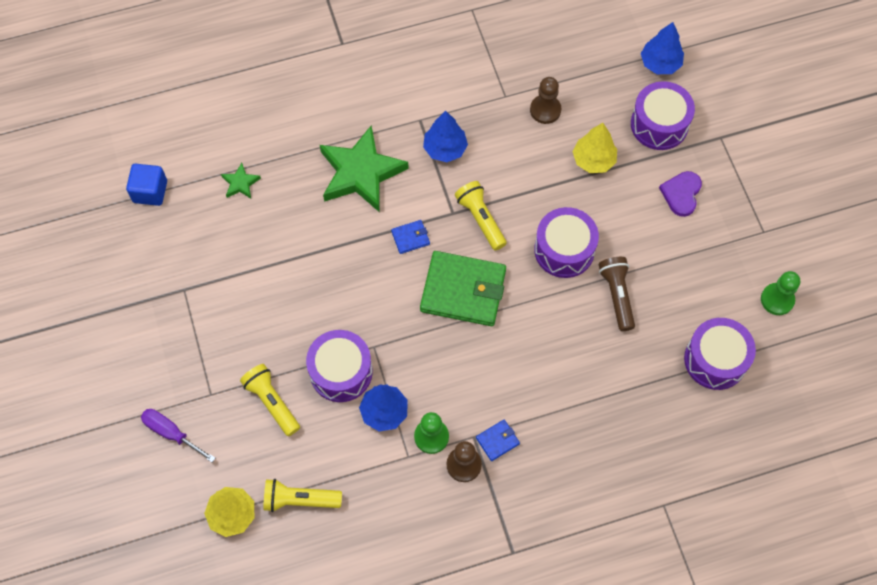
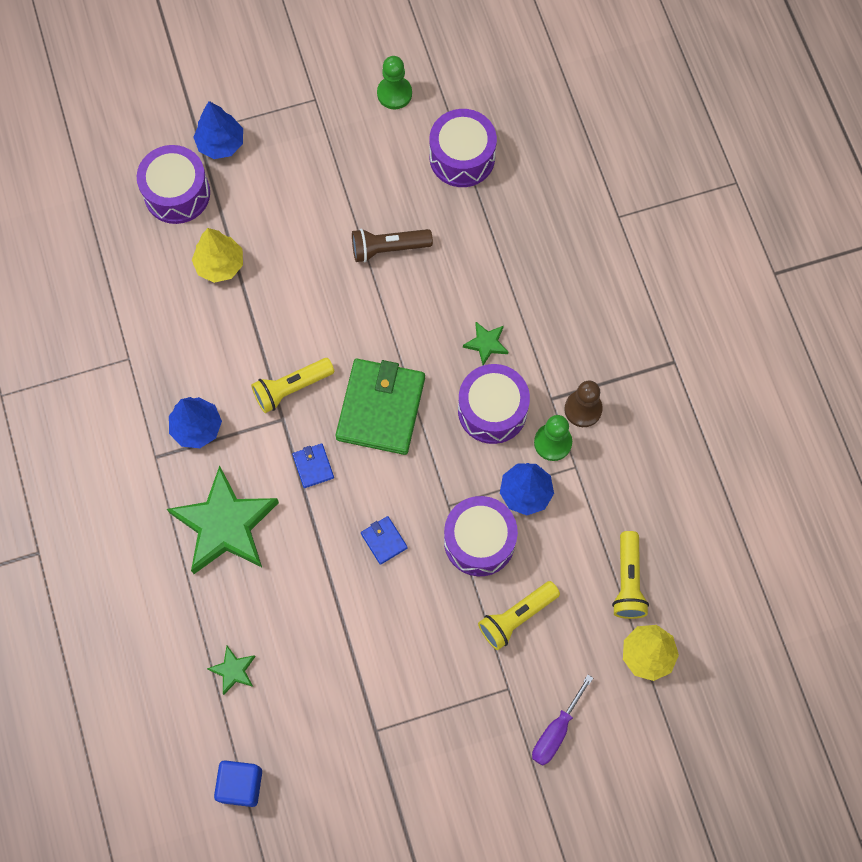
camera: 90 degrees left, 5 degrees up
blue wallet [476,420,520,461] -> blue wallet moved to [361,516,408,565]
brown pawn [530,77,561,124] -> none
purple drum [534,207,599,278] -> purple drum moved to [458,364,530,444]
blue tree [641,22,684,74] -> blue tree moved to [194,101,243,159]
purple heart [659,171,702,217] -> none
none -> green star [463,322,508,365]

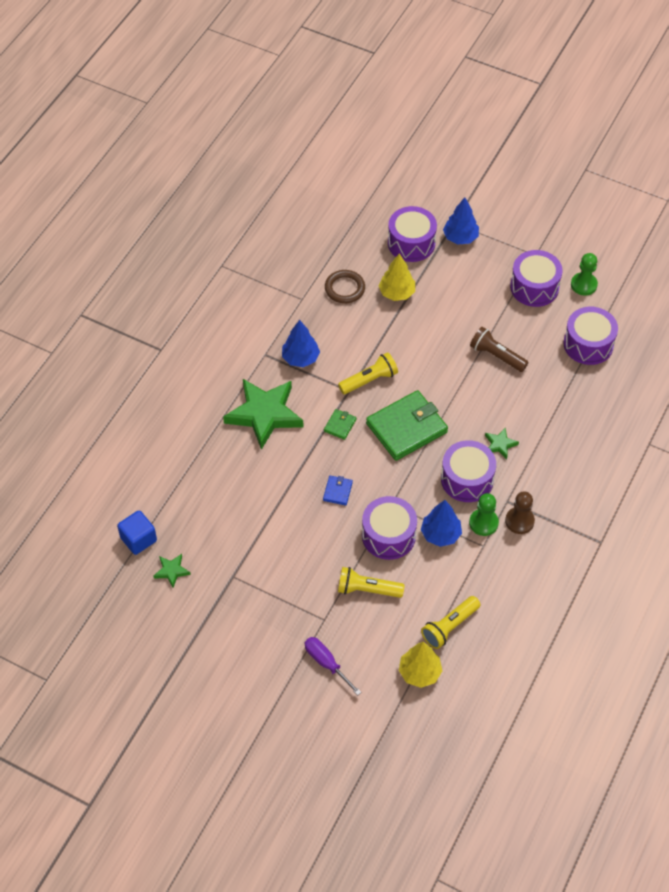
camera: 45 degrees right, 15 degrees down
green star [207,646,256,695] -> green star moved to [154,554,191,588]
yellow flashlight [251,358,334,413] -> yellow flashlight turned 135 degrees clockwise [338,352,398,394]
blue wallet [292,444,334,488] -> green wallet [324,409,356,440]
purple screwdriver [532,675,593,766] -> purple screwdriver turned 60 degrees clockwise [305,637,361,695]
none -> brown ring [325,270,365,303]
none -> purple drum [510,250,563,307]

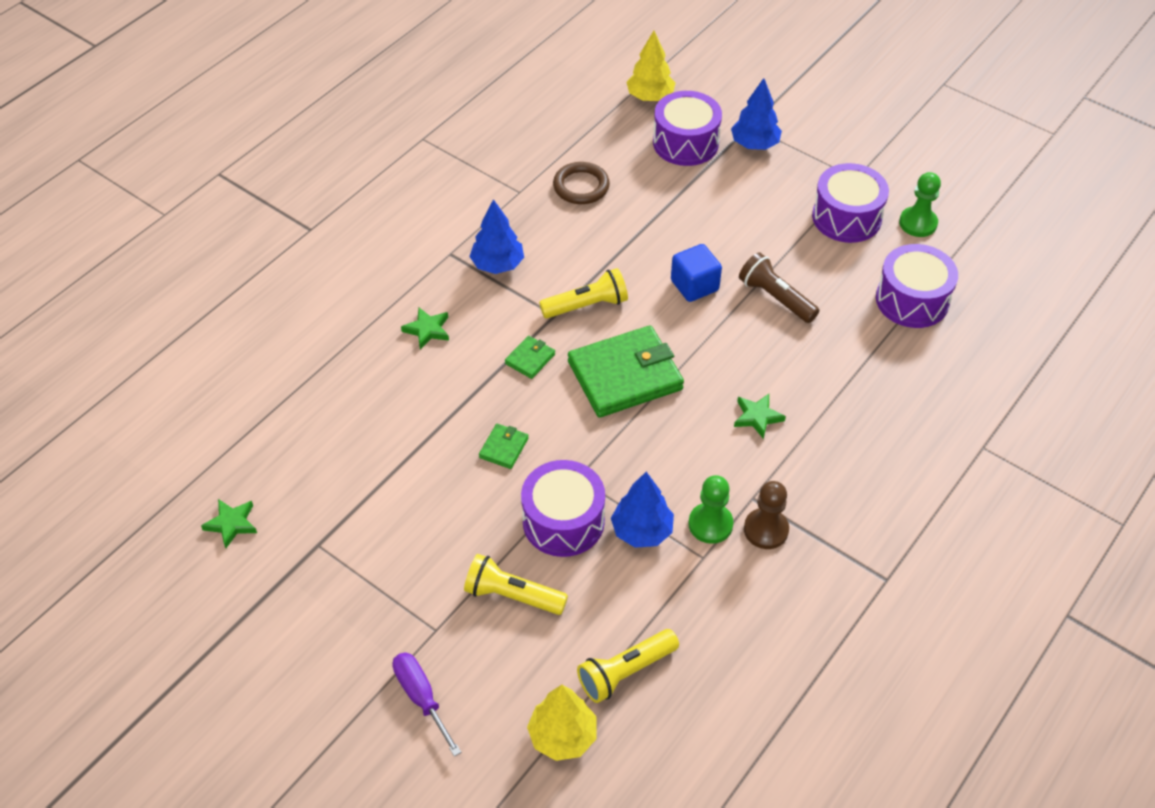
camera: 10 degrees right, 5 degrees down
blue cube [117,511,157,555] -> blue cube moved to [671,244,722,302]
green star [223,379,304,450] -> green star [401,308,449,349], size x0.43
blue wallet [323,476,353,506] -> green wallet [479,424,529,469]
yellow tree [379,254,415,301] -> yellow tree moved to [626,31,675,101]
purple drum [441,440,496,502] -> none

